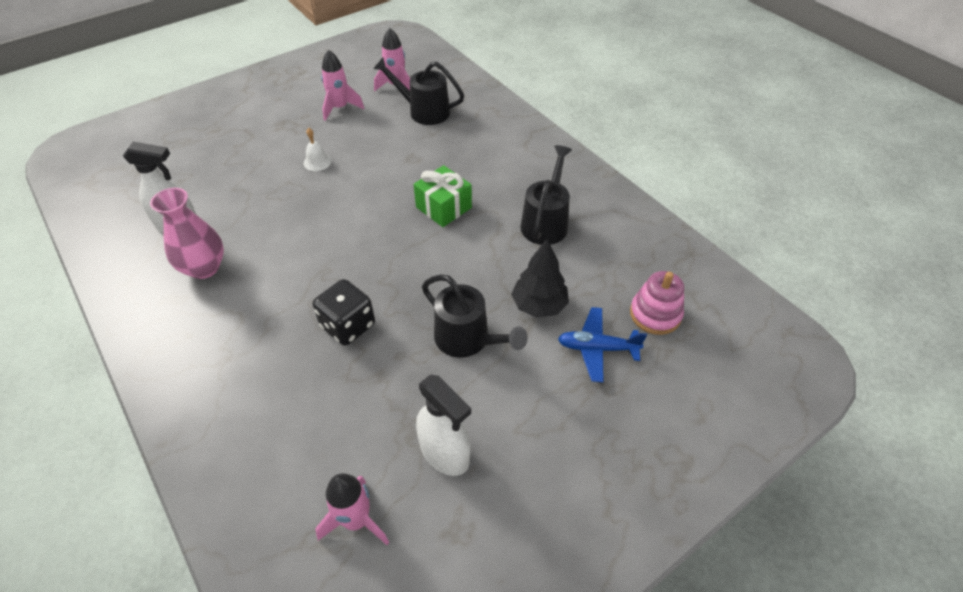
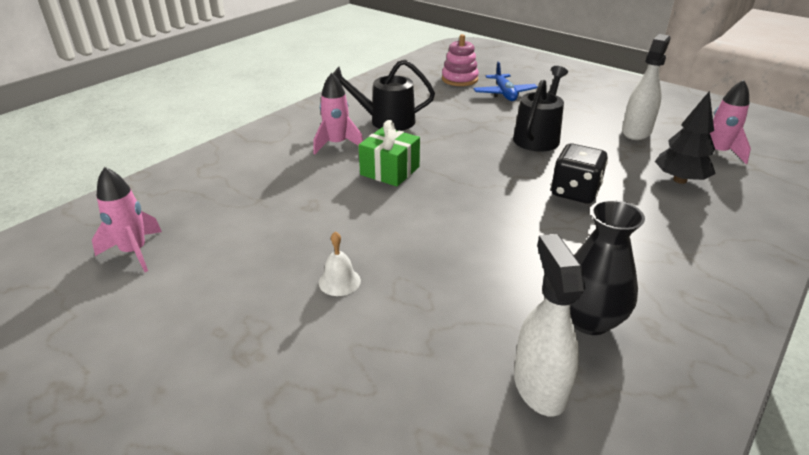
camera: 105 degrees left, 15 degrees down
pink vase [150,188,224,279] -> black vase [570,200,645,335]
pink rocket [321,50,364,121] -> pink rocket moved to [313,73,363,154]
black watering can [373,58,464,125] -> none
black tree [511,239,569,318] -> black tree moved to [655,91,716,184]

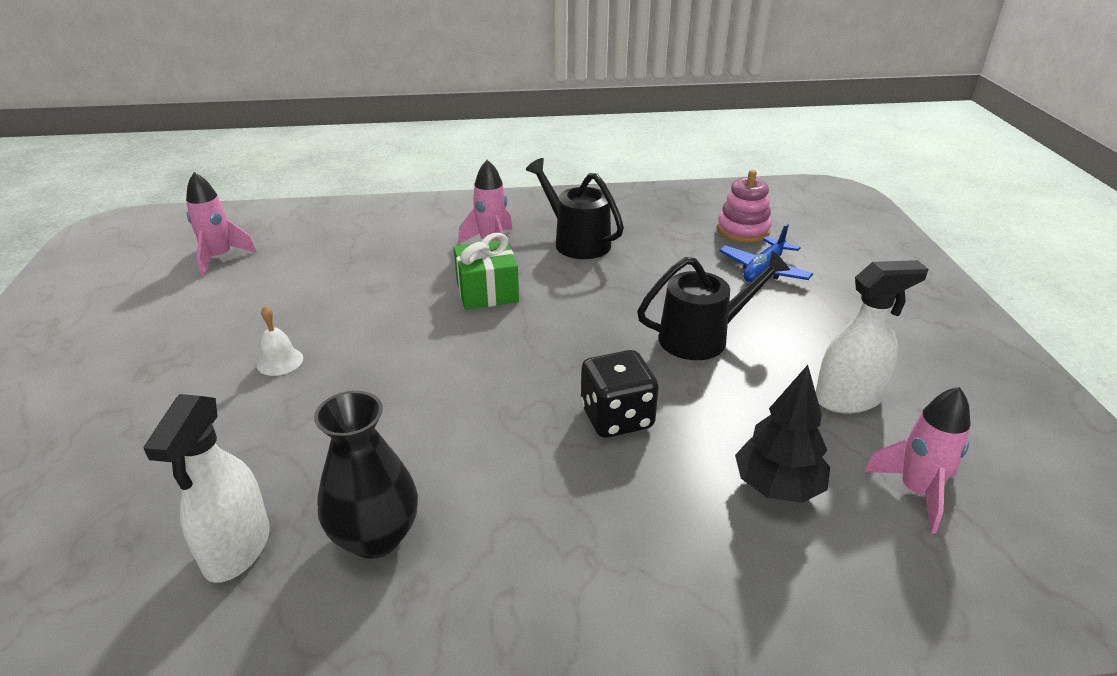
camera: 45 degrees right, 0 degrees up
white spray bottle [514,234,585,417] -> white spray bottle turned 150 degrees clockwise [143,394,270,583]

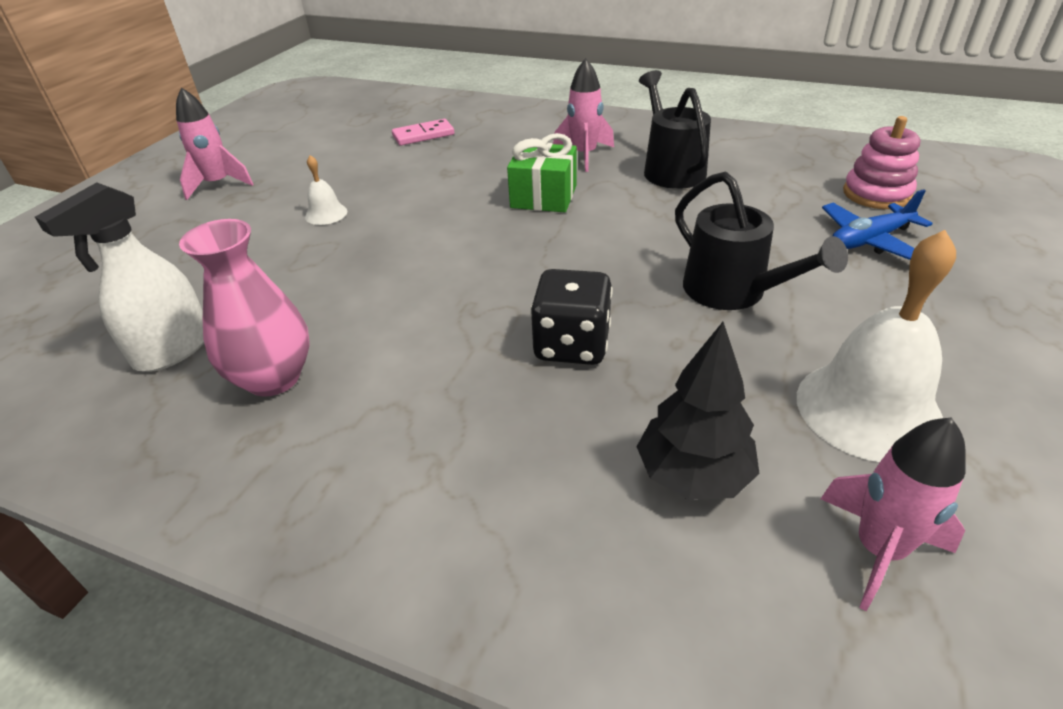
camera: 30 degrees right, 5 degrees up
pink rocket [186,172,257,276] -> pink rocket moved to [176,87,254,200]
black vase [314,391,418,559] -> pink vase [179,219,310,397]
black watering can [637,251,790,360] -> black watering can turned 45 degrees clockwise [675,172,848,310]
white spray bottle [815,260,929,413] -> white bell [797,230,956,462]
none -> pink domino [392,119,454,145]

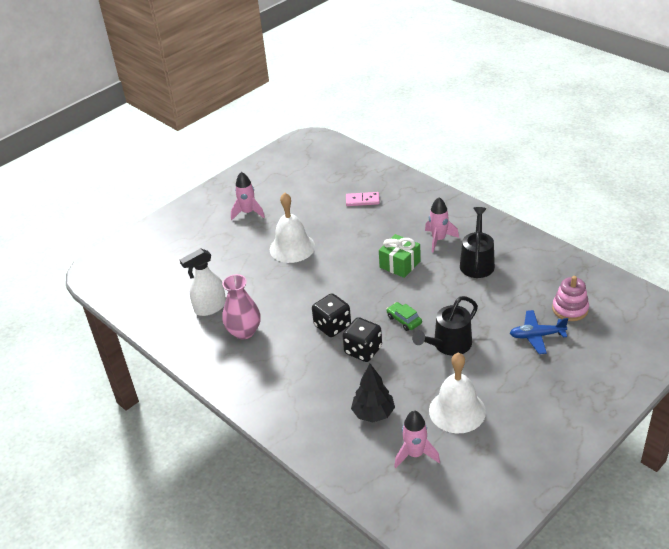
camera: 25 degrees right, 0 degrees up
white bell [305,155,347,225] -> white bell [270,193,315,263], size x2.16
black watering can [675,172,848,310] -> black watering can turned 60 degrees clockwise [412,296,478,356]
none -> black dice [312,293,351,337]
none -> green car [387,302,422,331]

